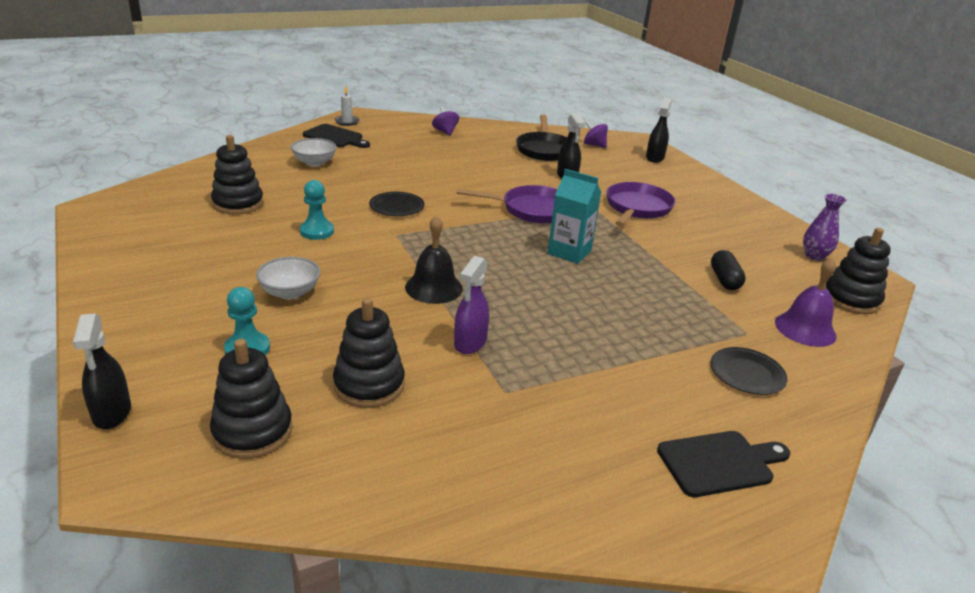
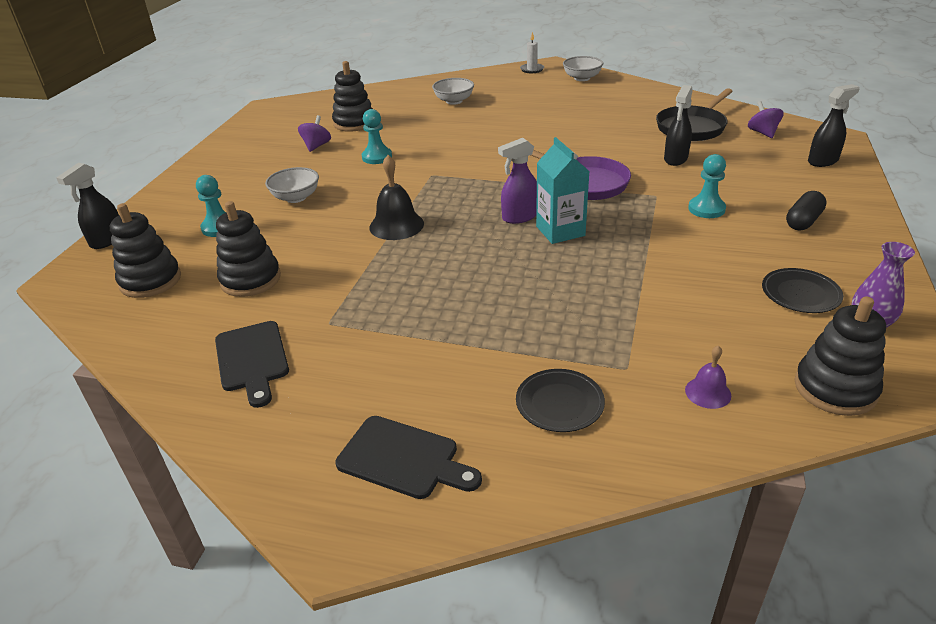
camera: 45 degrees right, 5 degrees up
black cutting board [303,124,370,148] -> black cutting board moved to [215,321,289,408]
black plate [369,192,425,216] -> black plate moved to [762,268,843,313]
purple spinning top [432,106,459,136] -> purple spinning top moved to [298,115,331,152]
purple spray bottle [454,256,489,354] -> purple spray bottle moved to [498,138,537,224]
purple pan [606,182,675,227] -> turquoise pawn [688,154,726,218]
black capsule [711,250,746,290] -> black capsule moved to [786,191,827,230]
purple bell [775,258,837,347] -> purple bell [685,345,731,409], size x0.58
none -> white bowl [563,56,603,81]

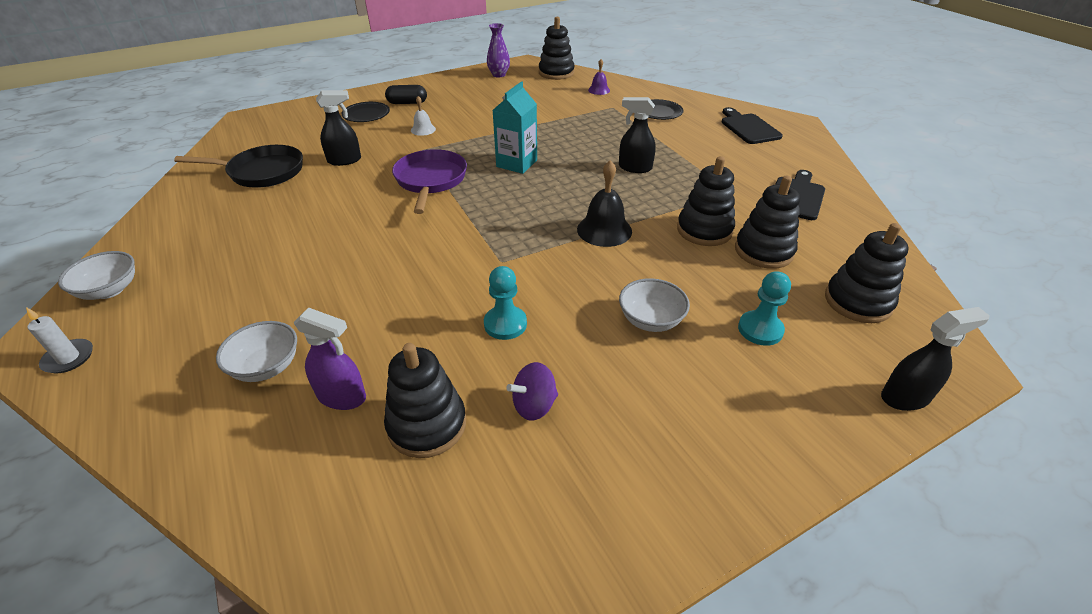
camera: 135 degrees left, 5 degrees up
purple spray bottle [498,138,537,224] -> purple spray bottle moved to [294,308,366,410]
turquoise pawn [688,154,726,218] -> white bell [411,96,436,136]
purple spinning top [748,101,784,138] -> none
black plate [762,268,843,313] -> black plate moved to [341,102,390,122]
black spray bottle [808,84,860,167] -> black spray bottle moved to [619,97,656,173]
none -> black stacking toy [677,156,735,246]

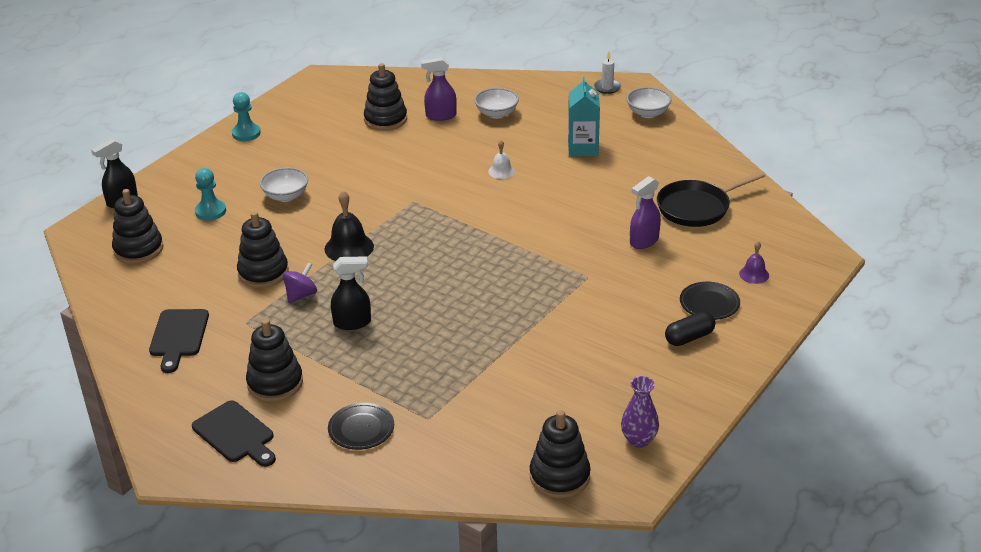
camera: 155 degrees right, 5 degrees down
black spray bottle [316,90,361,166] -> purple spray bottle [630,176,661,249]
purple pan [392,149,467,214] -> none
white bell [411,96,436,136] -> white bell moved to [488,140,515,179]
turquoise pawn [484,266,527,340] -> turquoise pawn moved to [232,92,261,141]
turquoise carton [493,81,537,174] -> turquoise carton moved to [568,77,600,156]
purple spinning top [506,362,558,421] -> purple spinning top moved to [283,263,317,303]
purple bell [588,59,610,95] -> purple bell moved to [739,241,769,284]
black stacking toy [735,176,800,269] -> black stacking toy moved to [246,319,303,402]

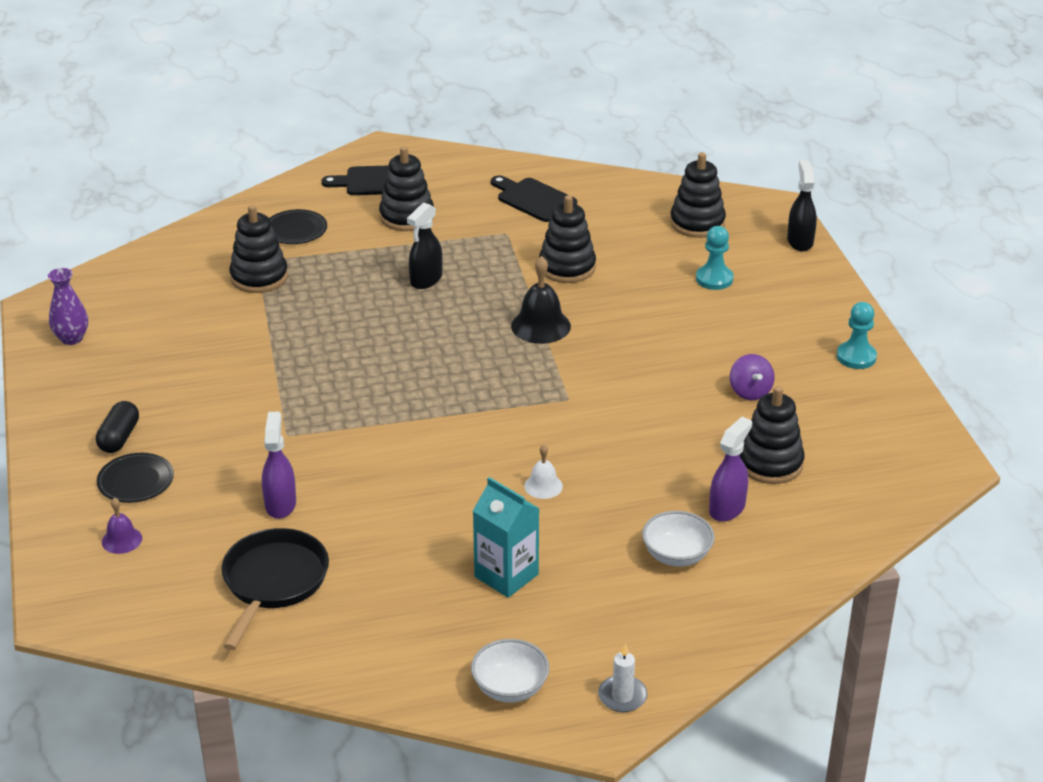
camera: 130 degrees right, 0 degrees up
white bowl [260,167,308,202] -> none
purple spinning top [283,263,317,303] -> purple spinning top moved to [730,354,774,400]
black stacking toy [530,410,590,498] -> black stacking toy moved to [229,205,288,293]

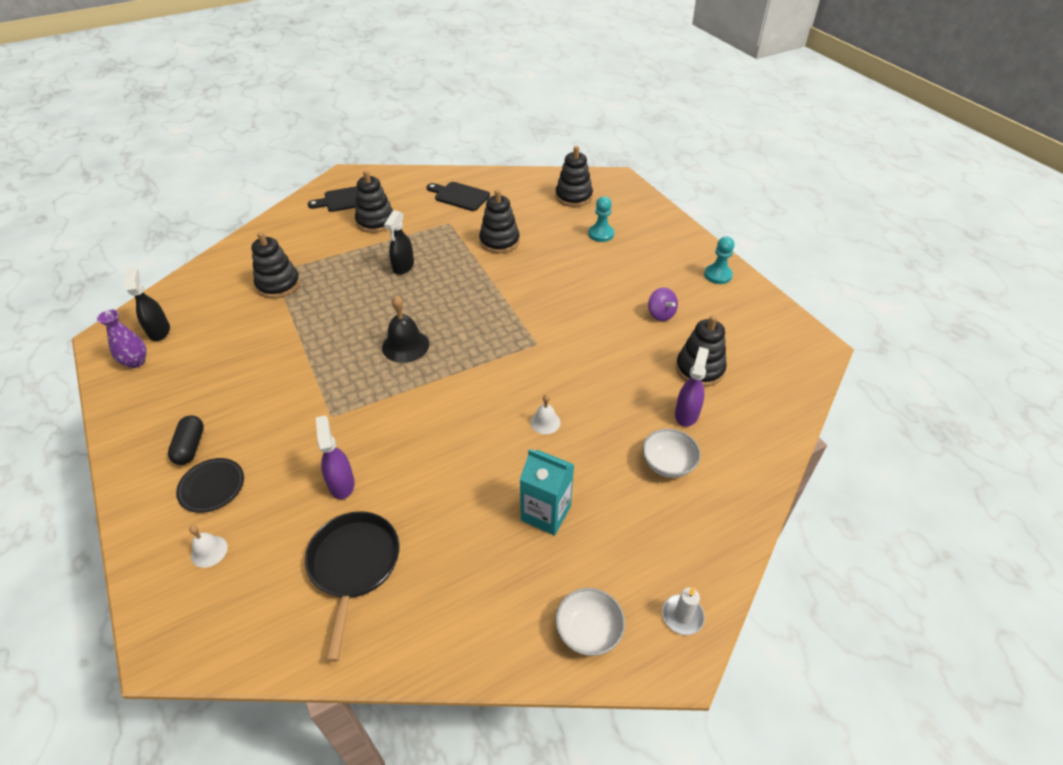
camera: 15 degrees left, 10 degrees up
purple bell [102,498,142,554] -> white bell [189,525,228,568]
black plate [269,209,327,244] -> none
black bell [511,256,571,344] -> black bell moved to [382,295,429,363]
black spray bottle [787,160,817,251] -> black spray bottle moved to [124,267,170,341]

